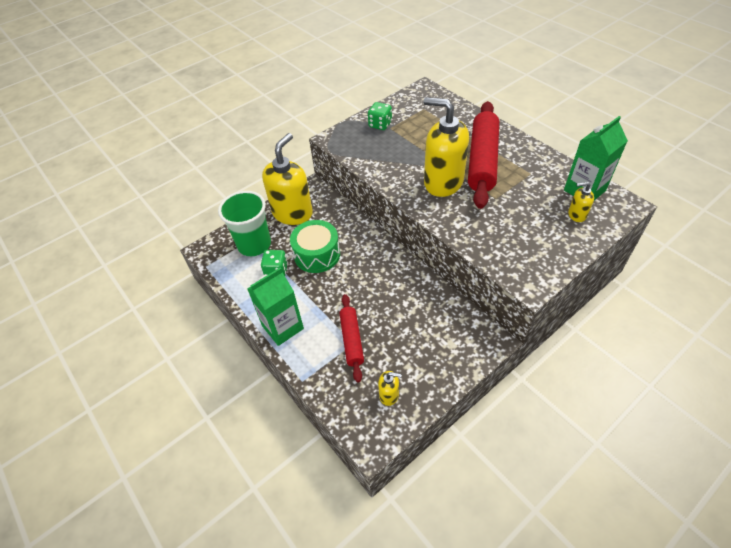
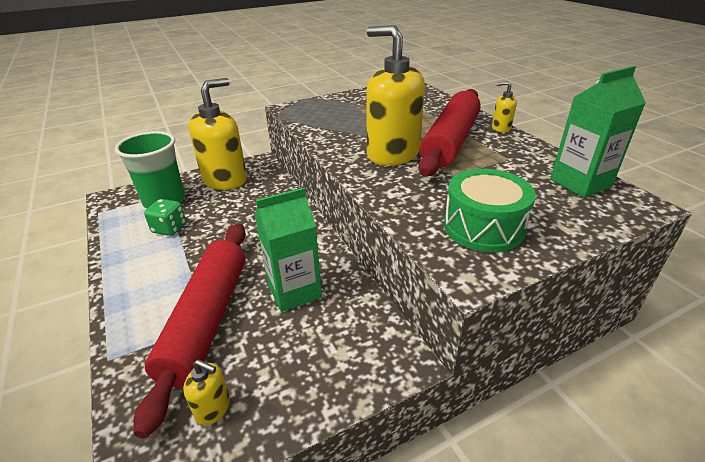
camera: 10 degrees right, 15 degrees down
green carton [247,268,304,346] -> green carton moved to [254,188,322,312]
green drum [290,220,340,273] -> green drum moved to [444,169,536,252]
red rolling pin [339,294,364,383] -> red rolling pin [133,223,246,438], size x1.80
green dice [368,102,392,130] -> none
yellow soap dispenser [568,182,594,222] -> yellow soap dispenser moved to [492,81,517,132]

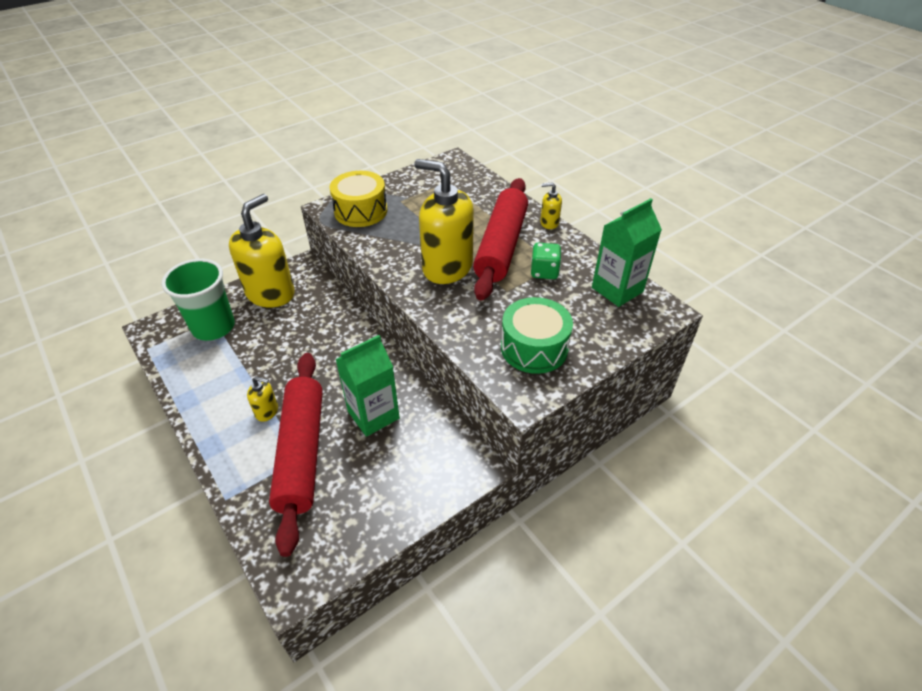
camera: 10 degrees left, 10 degrees up
green dice [144,199,186,236] -> green dice moved to [531,243,561,279]
yellow soap dispenser [183,359,230,425] -> yellow soap dispenser moved to [247,376,278,422]
none -> yellow drum [329,171,387,227]

